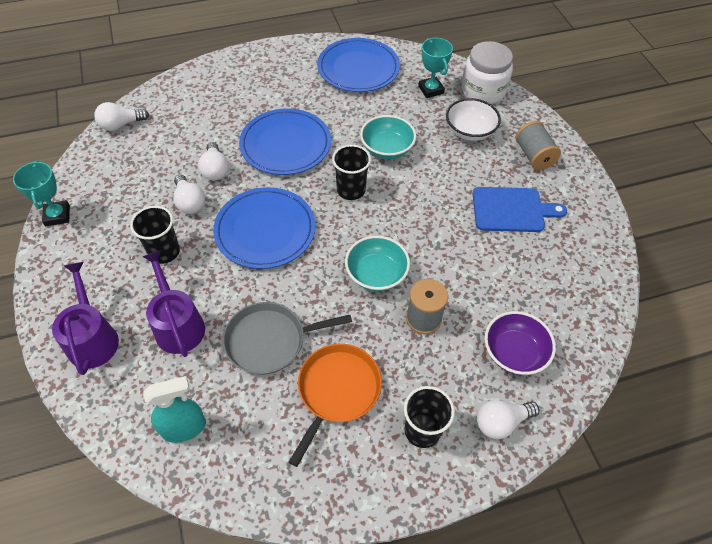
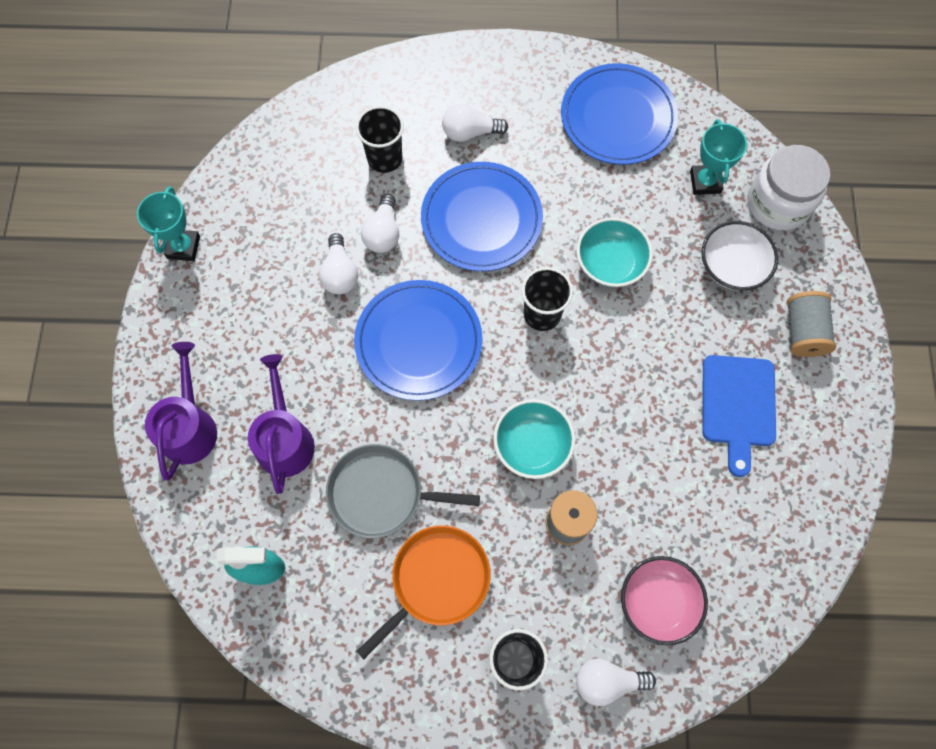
camera: 20 degrees right, 15 degrees up
white light bulb [94,102,149,131] -> white light bulb moved to [442,104,508,142]
black cup [130,206,180,264] -> black cup moved to [356,106,404,173]
blue cutting board [473,187,567,232] -> blue cutting board turned 75 degrees clockwise [702,355,776,477]
purple bowl [485,311,556,375] -> pink bowl [621,556,708,645]

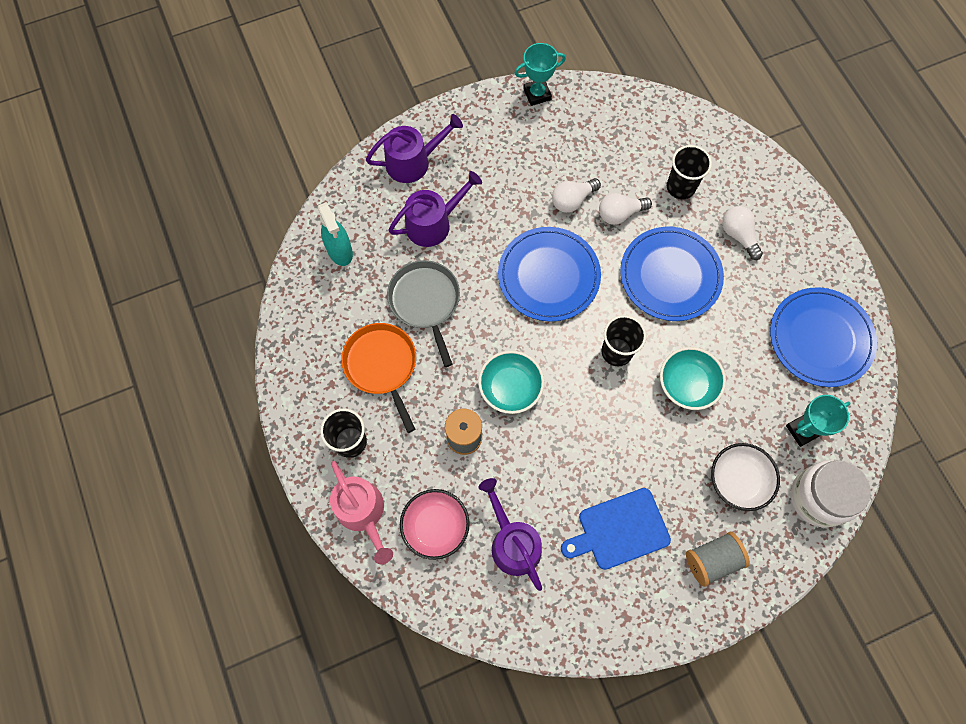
camera: 65 degrees right, 0 degrees up
orange pan [356,525,491,659] -> orange pan turned 135 degrees counterclockwise [341,323,416,433]
white light bulb [576,658,656,706] -> pink watering can [330,461,393,564]
none -> purple watering can [478,478,542,591]

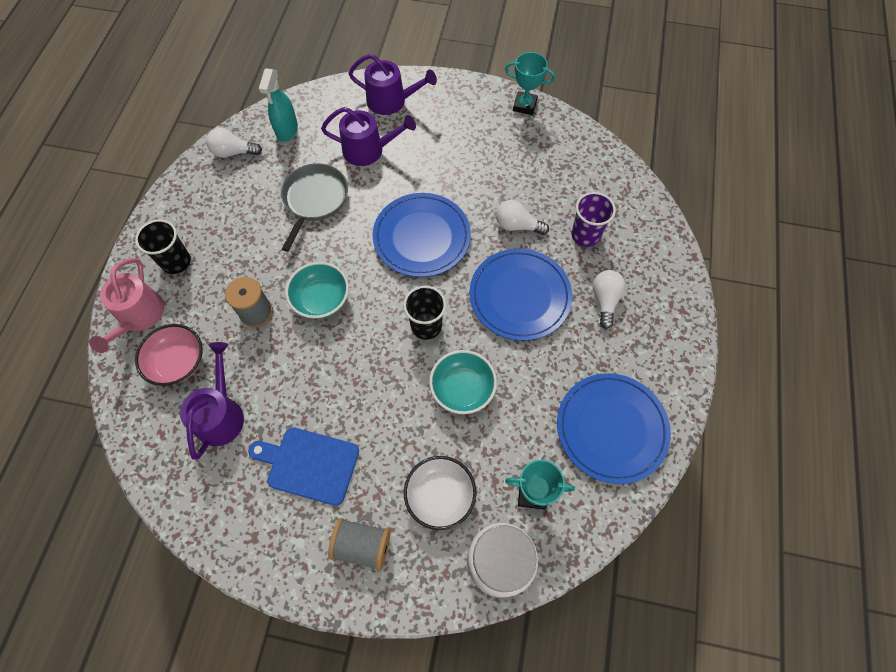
camera: 35 degrees right, 5 degrees down
orange pan [341,323,416,433] -> none
white light bulb [552,178,601,213] -> white light bulb moved to [206,128,262,158]
black cup [667,145,712,199] -> purple cup [571,192,616,247]

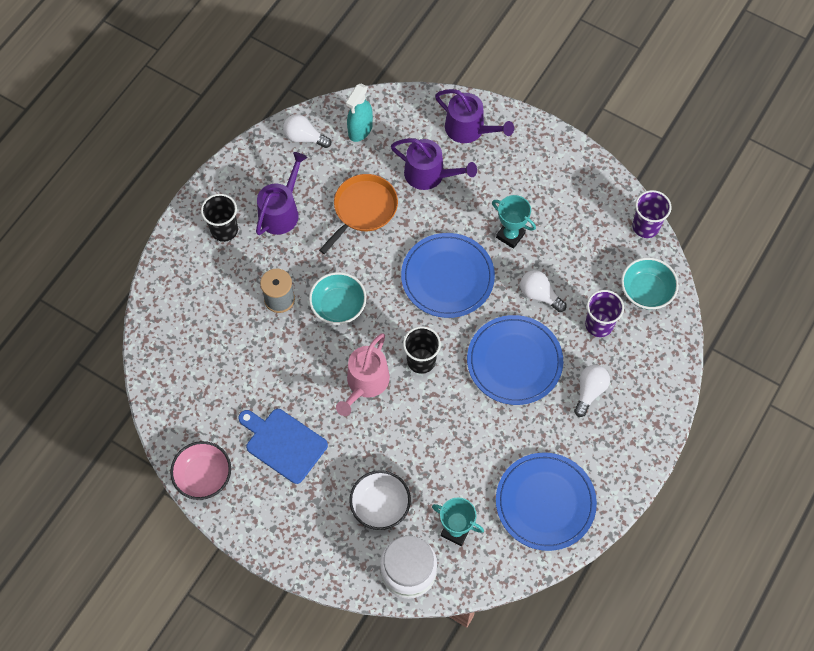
camera: 20 degrees right, 0 degrees up
pink watering can [89,258,164,353] -> pink watering can moved to [336,333,390,416]
pink bowl [135,324,203,386] -> pink bowl moved to [170,441,231,500]
purple watering can [180,342,244,460] -> purple watering can moved to [256,152,308,235]
grey pan [281,163,348,252] -> orange pan [319,174,398,254]
grey spool [328,518,391,571] -> none
turquoise bowl [429,350,497,414] -> turquoise bowl moved to [621,257,679,309]
turquoise trophy [505,52,555,115] -> turquoise trophy moved to [492,195,536,249]
none -> purple cup [633,190,671,238]

